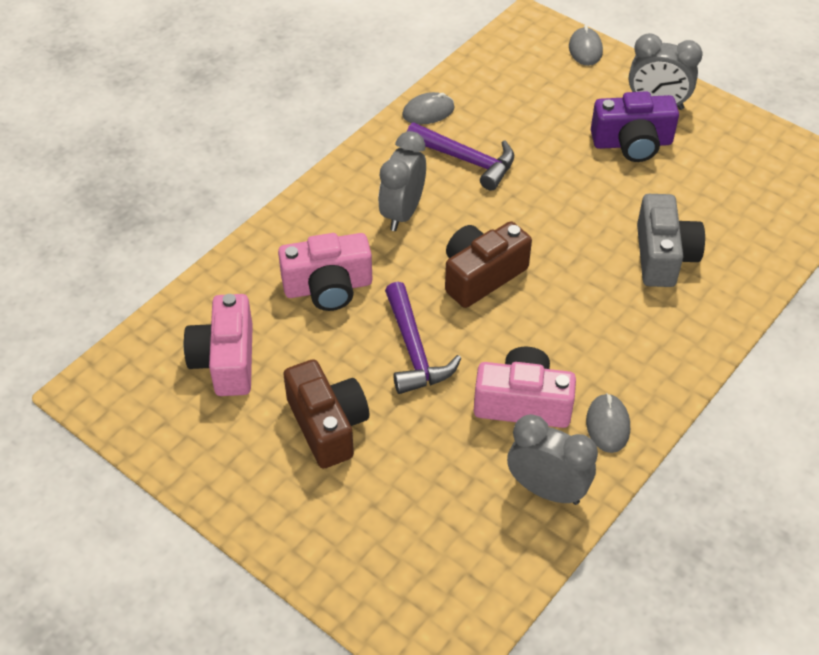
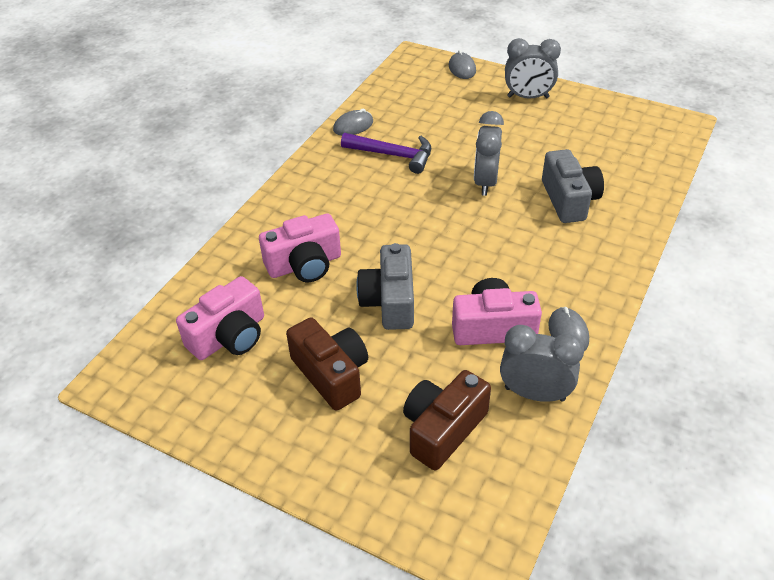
camera: 10 degrees left, 5 degrees down
pink camera [184,294,253,396] -> pink camera turned 120 degrees counterclockwise [176,276,264,360]
grey clock [378,131,426,231] -> grey clock moved to [474,111,504,196]
purple hammer [385,282,461,394] -> grey camera [356,243,414,330]
brown camera [445,221,532,308] -> brown camera moved to [403,370,491,470]
purple camera [591,91,679,162] -> none

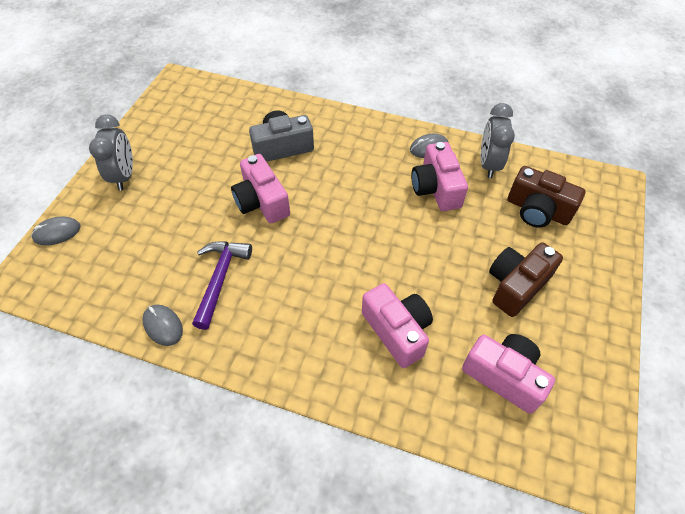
camera: 100 degrees left, 10 degrees up
grey camera [356,243,414,330] -> none
grey clock [474,111,504,196] -> pink camera [231,154,290,223]

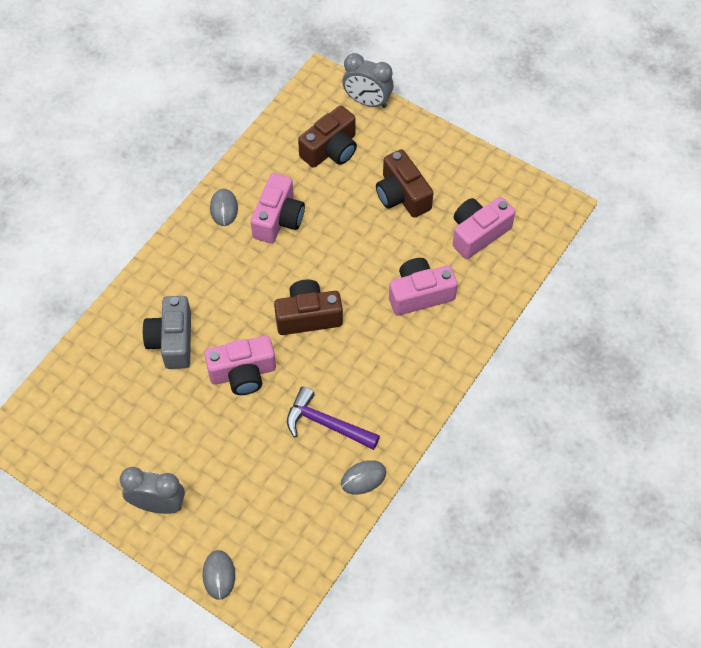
camera: 75 degrees left, 5 degrees up
pink camera [411,142,468,211] -> pink camera turned 75 degrees counterclockwise [250,173,305,243]
grey clock [481,103,515,178] -> grey clock moved to [342,53,394,108]
none -> brown camera [274,279,343,335]

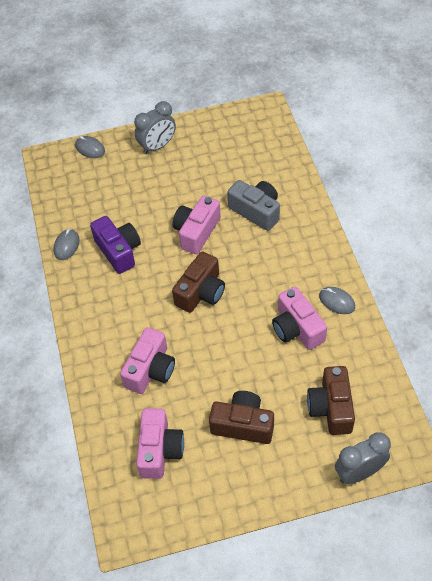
camera: 135 degrees right, 5 degrees down
purple hammer [287,386,380,450] -> purple camera [90,216,141,274]

